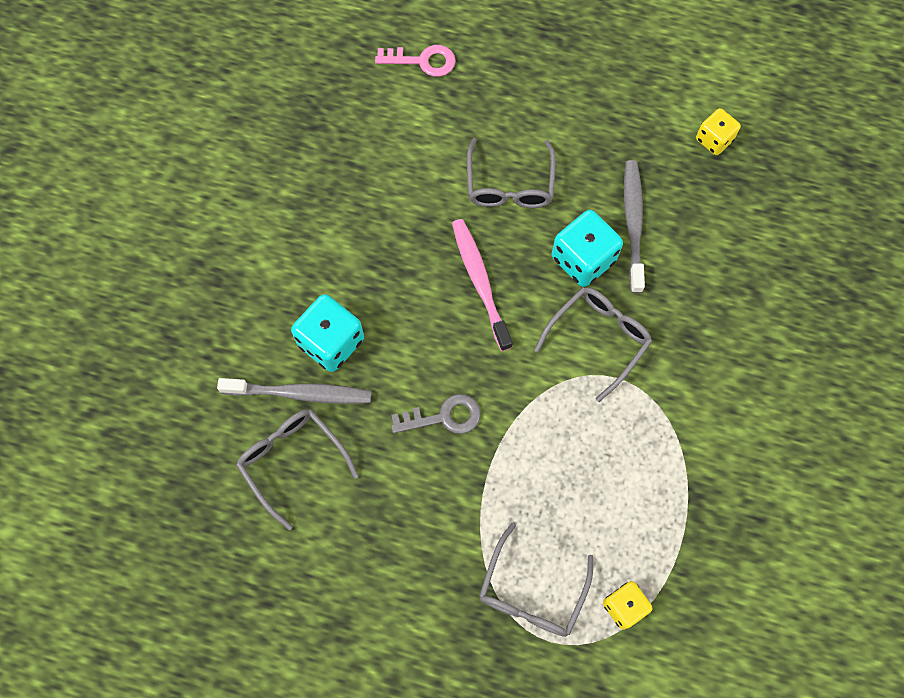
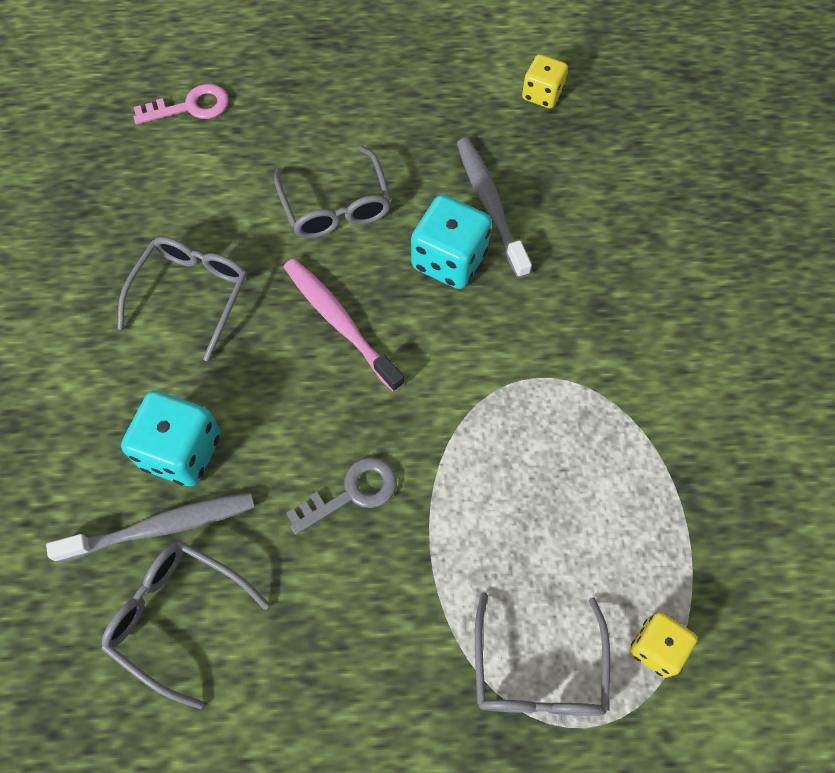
camera: 20 degrees left, 5 degrees down
grey glasses [534,287,652,402] -> grey glasses moved to [118,236,247,361]

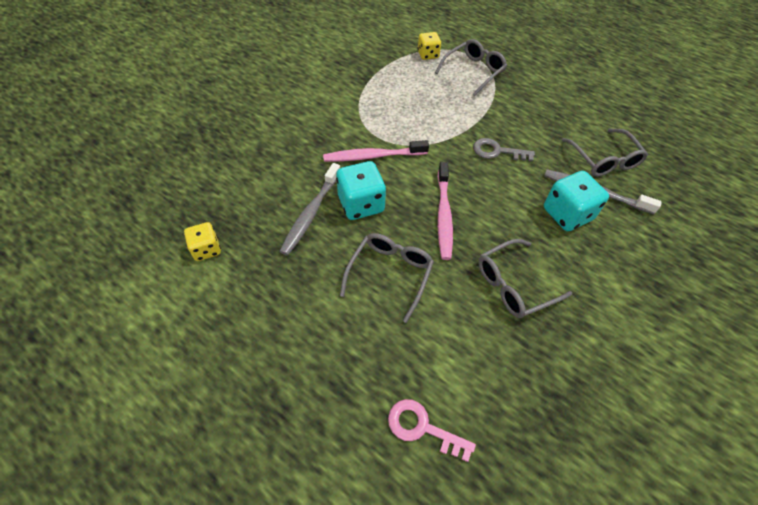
camera: 140 degrees left, 10 degrees down
none -> pink toothbrush [323,140,429,162]

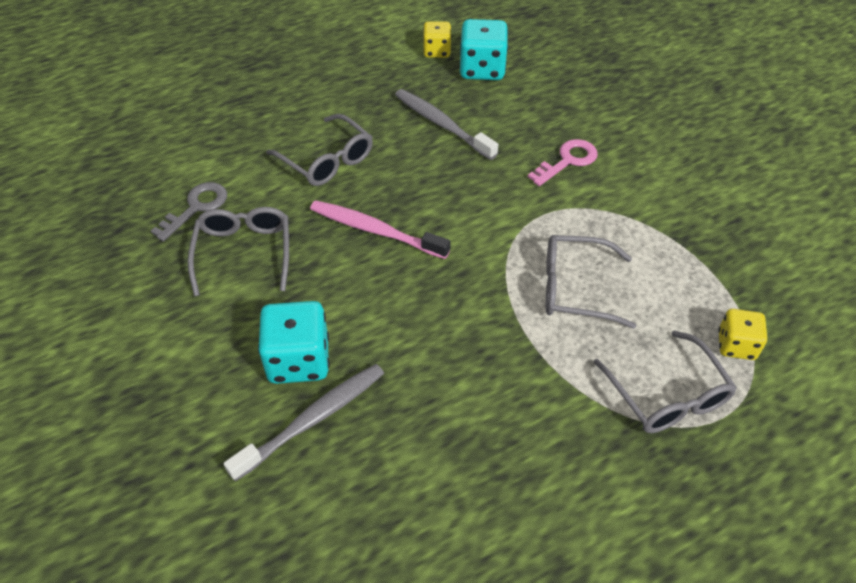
camera: 115 degrees right, 5 degrees down
pink toothbrush [323,140,429,162] -> none
turquoise dice [336,161,386,220] -> turquoise dice moved to [460,19,508,80]
pink key [388,399,476,462] -> pink key moved to [528,139,598,186]
grey key [473,138,535,162] -> grey key moved to [151,182,227,241]
grey glasses [562,128,648,176] -> grey glasses moved to [546,235,636,329]

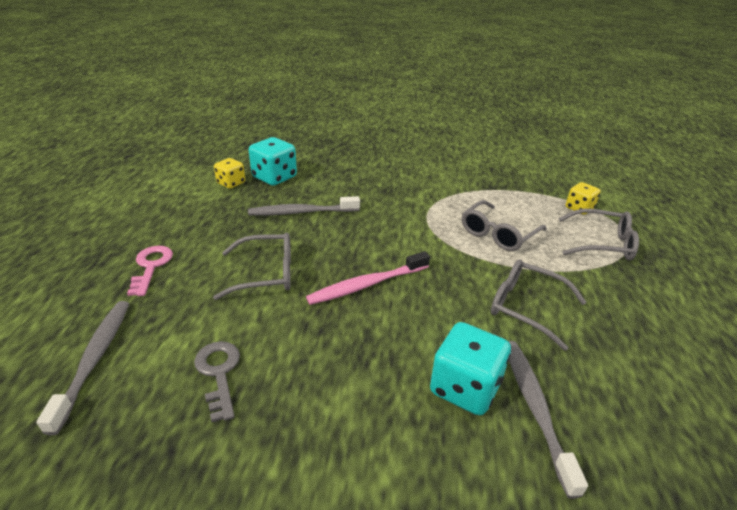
camera: 55 degrees left, 15 degrees down
grey glasses [188,207,289,296] -> grey glasses moved to [491,259,587,351]
pink key [528,139,598,186] -> pink key moved to [127,246,173,296]
none -> grey toothbrush [36,301,129,435]

